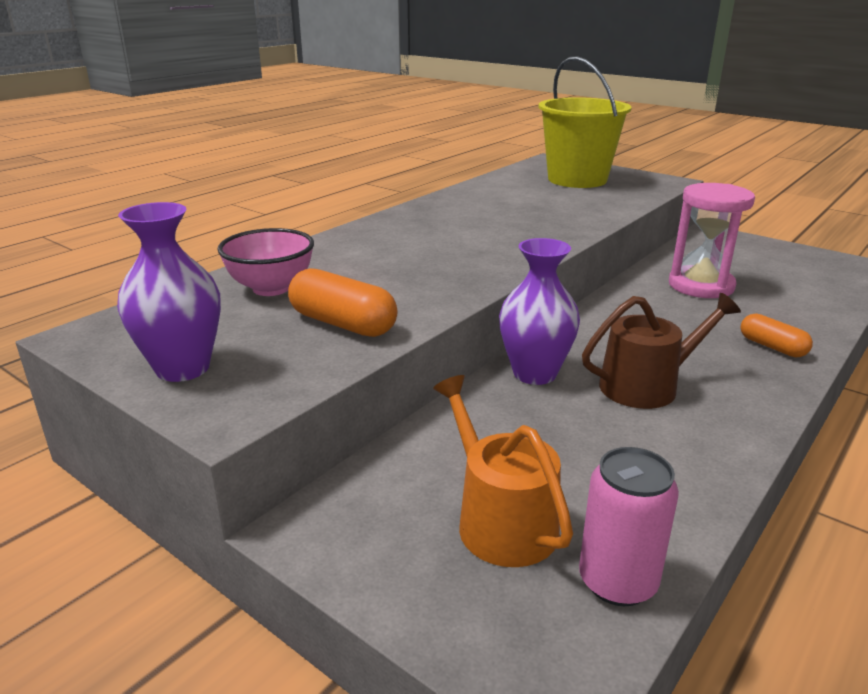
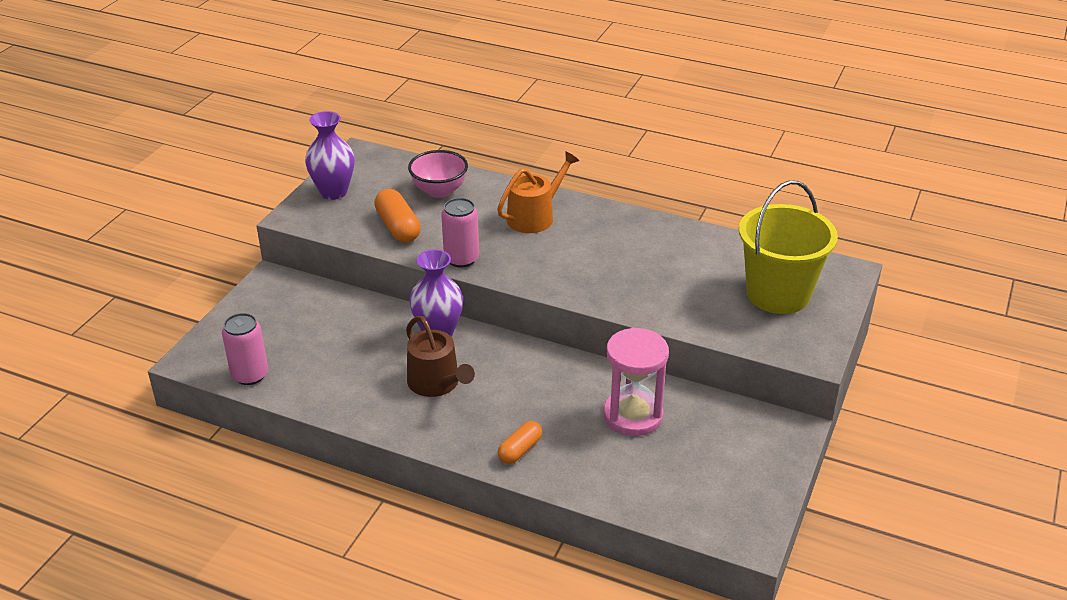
camera: 75 degrees right, 10 degrees up
orange capsule [288,268,398,337] -> orange capsule turned 45 degrees counterclockwise [374,189,421,243]
orange watering can [433,375,573,567] -> orange watering can moved to [497,151,579,233]
none -> pink can [441,198,479,267]

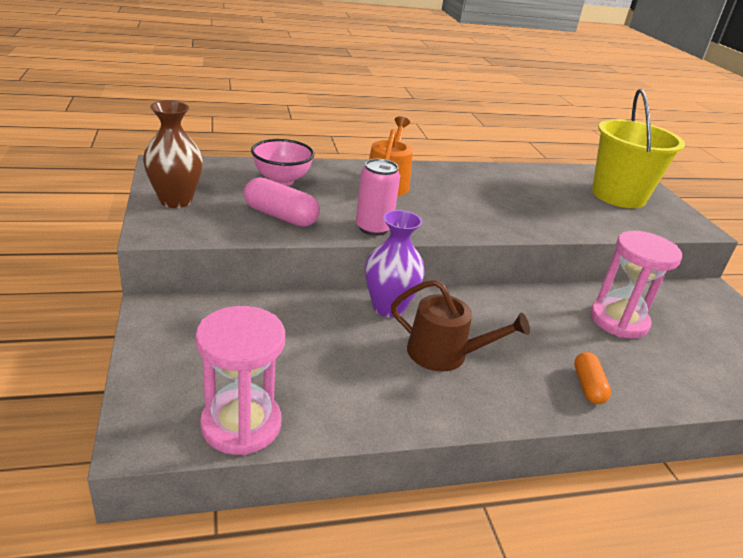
camera: 40 degrees left, 5 degrees down
pink can [222,313,268,385] -> pink hourglass [195,306,285,455]
purple vase [305,111,355,200] -> brown vase [143,101,203,208]
orange capsule [374,189,421,243] -> pink capsule [244,177,320,227]

